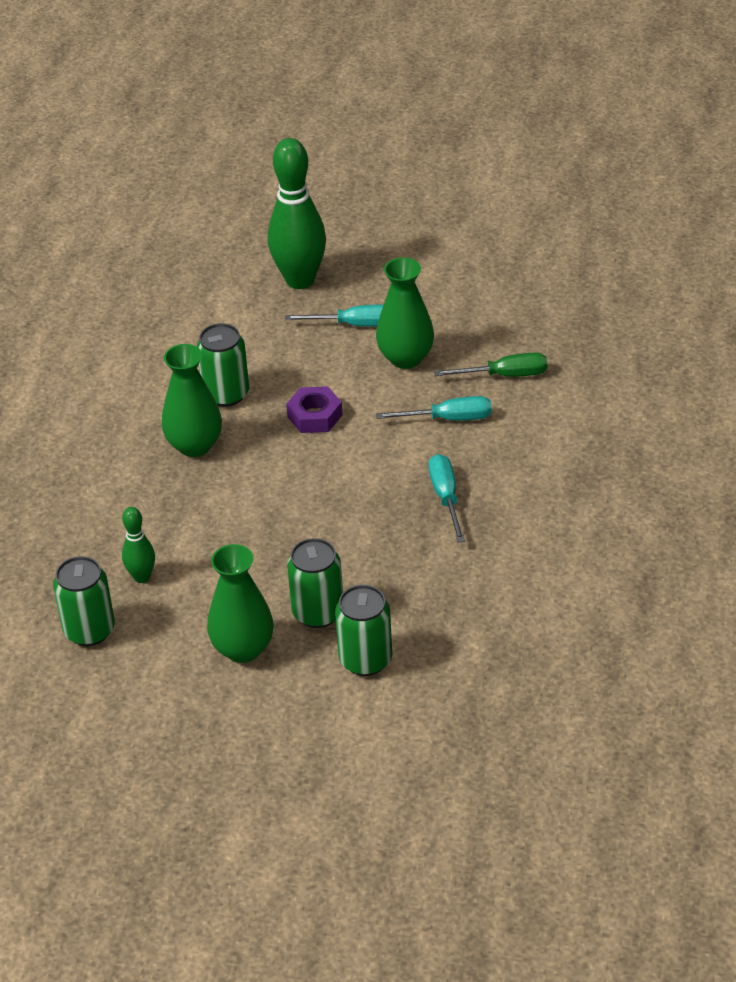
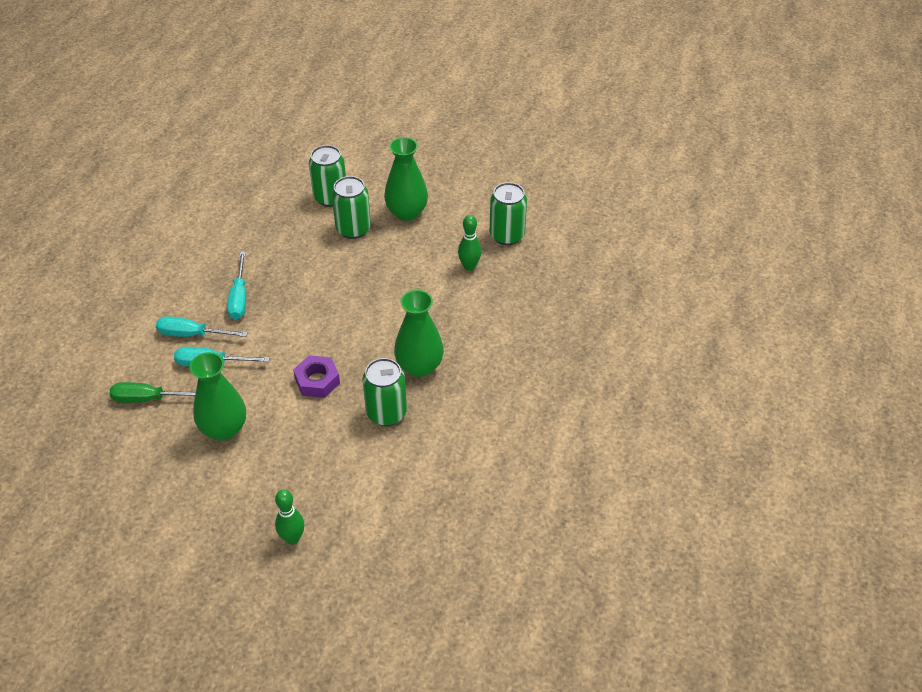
camera: 175 degrees left, 5 degrees up
green bowling pin [268,138,326,289] -> green bowling pin [275,490,305,545], size x0.50
turquoise screwdriver [285,305,383,327] -> turquoise screwdriver moved to [156,316,248,337]

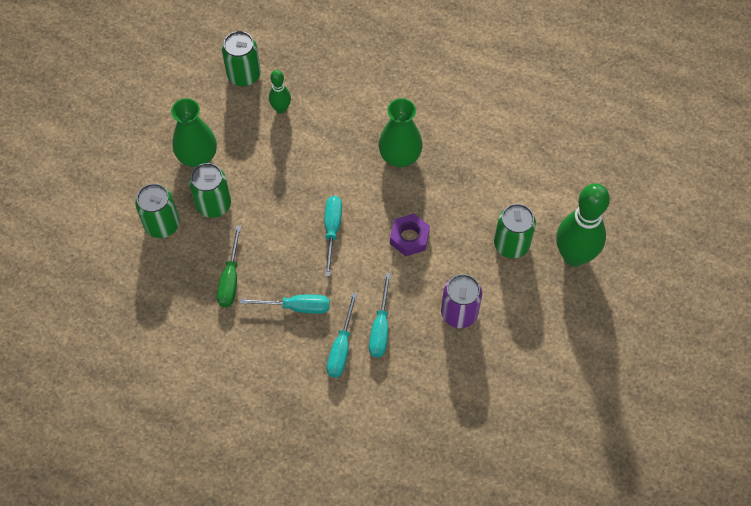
camera: 85 degrees left, 15 degrees up
green screwdriver [110,382,196,403] -> green screwdriver moved to [217,225,241,307]
green vase [190,352,246,441] -> purple can [441,274,482,328]
green bowling pin [275,490,305,545] -> green bowling pin [556,183,610,267], size x2.02
green can [363,358,407,426] -> green can moved to [494,204,536,258]
none -> turquoise screwdriver [325,196,342,276]

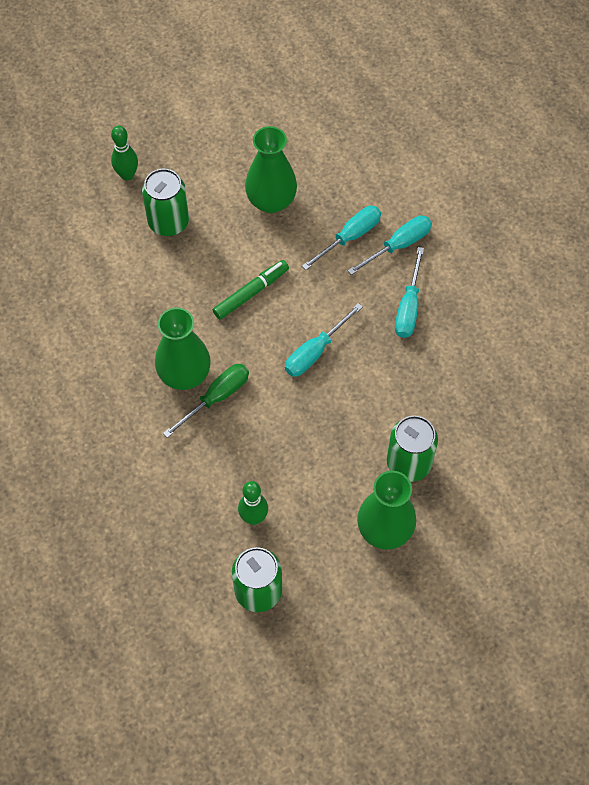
camera: 140 degrees left, 0 degrees up
green can [135,183,180,238] -> none
green screwdriver [217,225,241,307] -> green screwdriver moved to [163,364,249,438]
turquoise screwdriver [240,295,330,314] -> turquoise screwdriver turned 120 degrees counterclockwise [395,247,424,338]
purple nut [390,214,430,256] -> green marker [213,260,289,320]
purple can [441,274,482,328] -> green vase [245,126,297,213]
green bowling pin [556,183,610,267] -> green bowling pin [111,125,138,181], size x0.50

